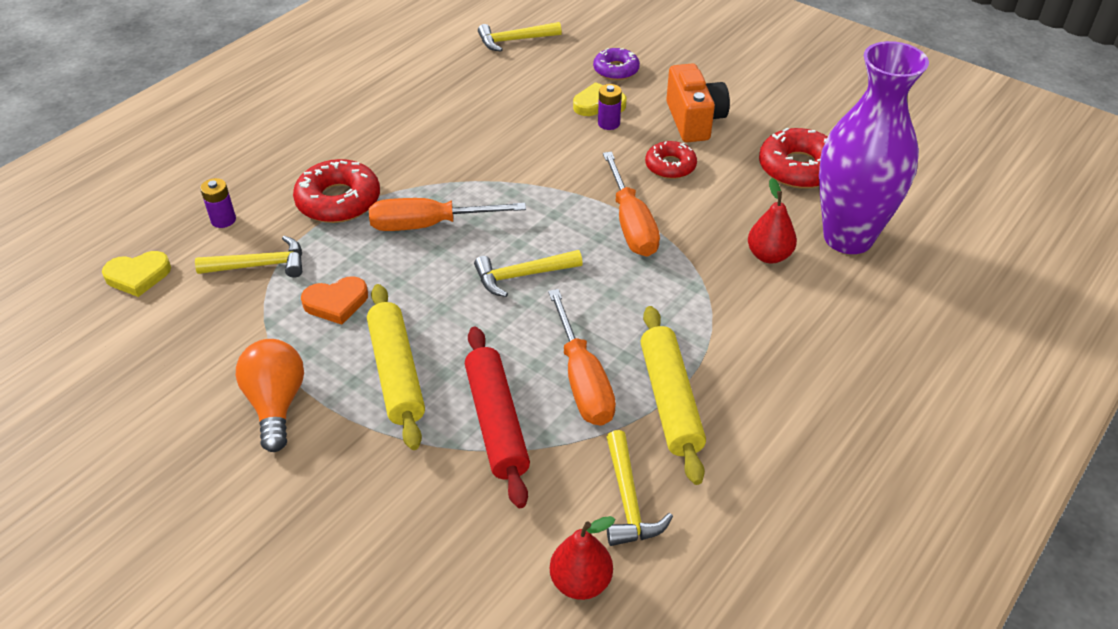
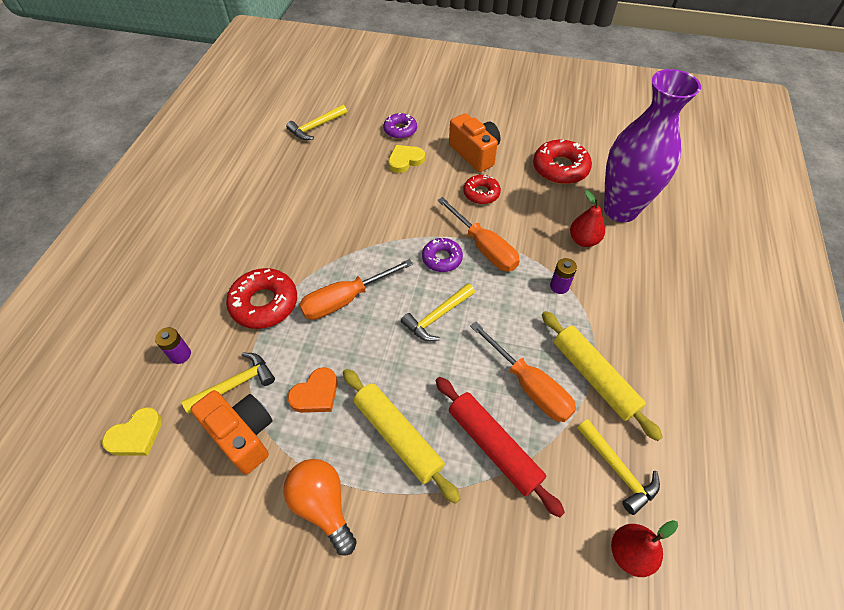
camera: 25 degrees left, 10 degrees up
purple battery [598,84,622,130] -> purple battery moved to [550,258,577,294]
none -> orange camera [191,390,273,474]
none -> purple donut [422,238,463,272]

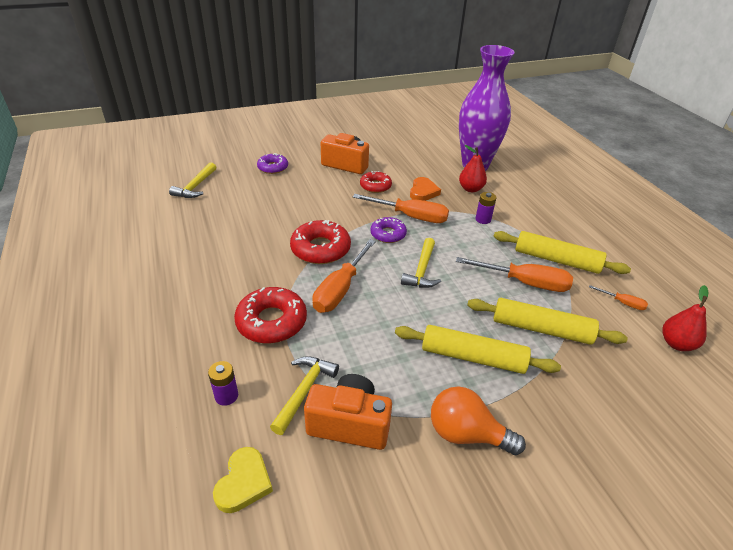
camera: 35 degrees left, 15 degrees down
orange heart [288,367,337,413] -> orange heart moved to [410,177,441,201]
yellow heart [388,145,425,173] -> none
red rolling pin [436,377,565,518] -> yellow rolling pin [467,298,628,345]
red donut [533,139,592,184] -> red donut moved to [290,220,351,264]
yellow hammer [577,419,660,515] -> orange screwdriver [589,285,648,310]

